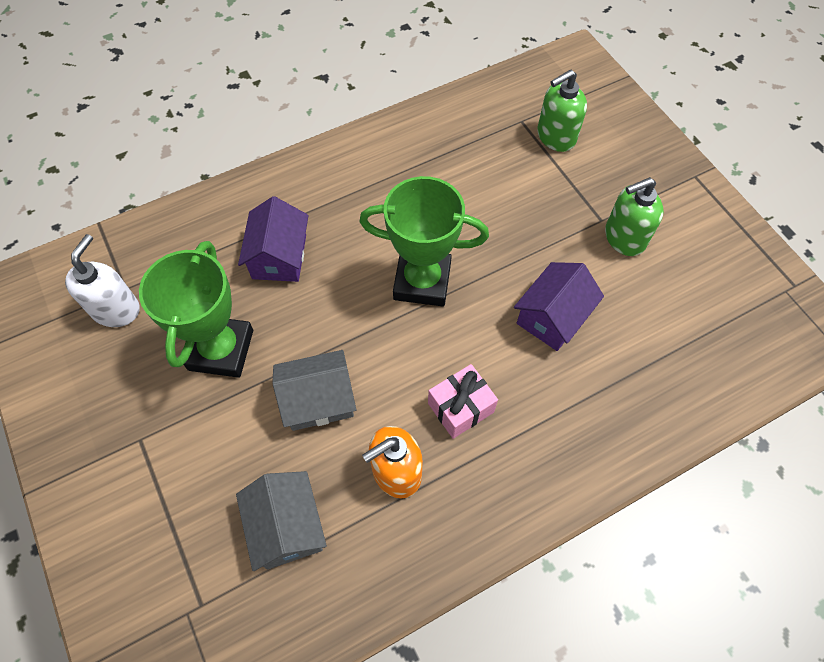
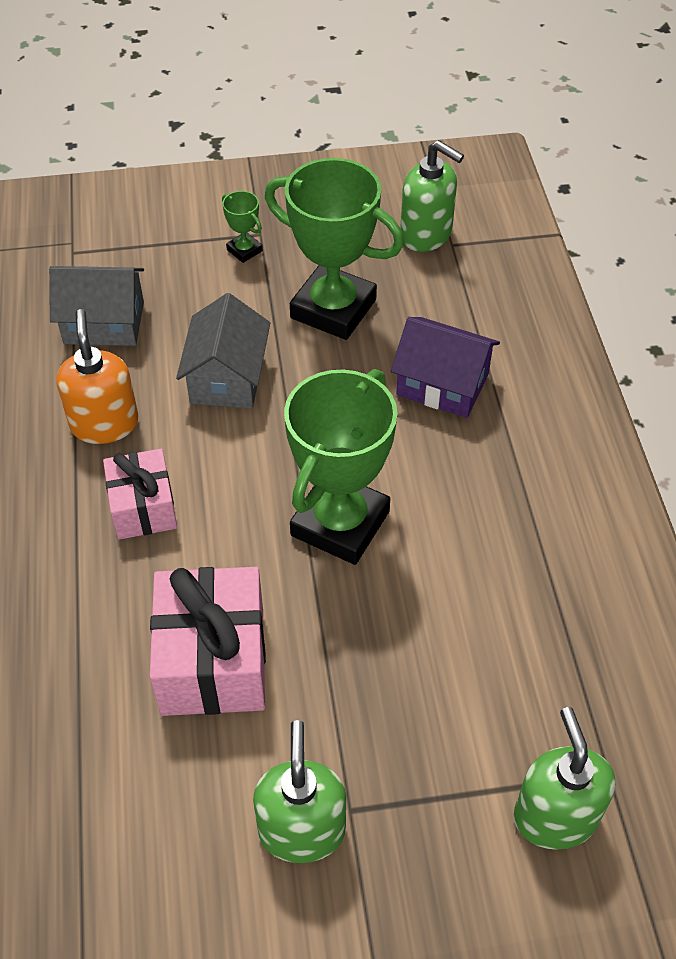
camera: 110 degrees right, 10 degrees down
white soap dispenser [65,234,140,327] -> green soap dispenser [400,140,464,252]
purple house [514,262,604,351] -> pink gift [150,567,266,716]
none -> green trophy [222,191,263,263]

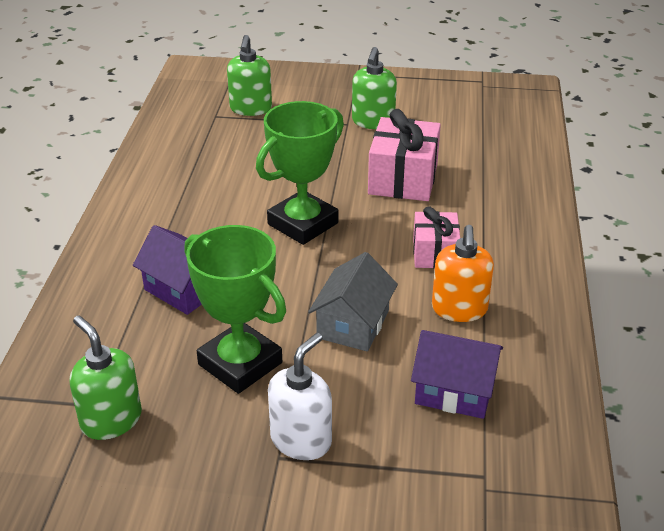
camera: 165 degrees left, 15 degrees down
grey house [49,266,144,346] -> purple house [411,330,503,419]
green trophy [222,191,263,263] -> white soap dispenser [268,333,332,460]

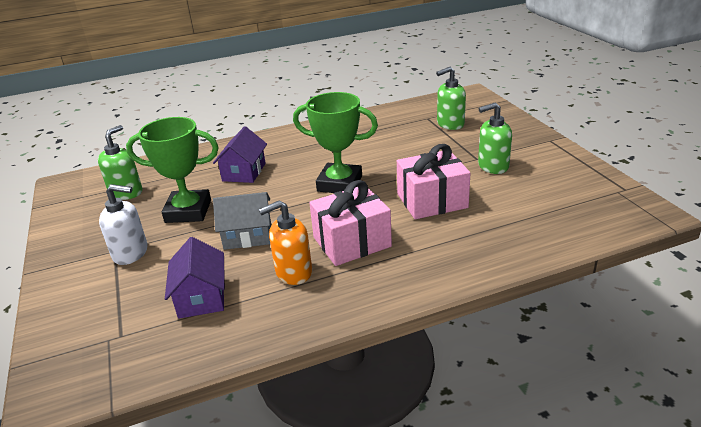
camera: 65 degrees right, 5 degrees down
green trophy [184,225,286,394] -> green trophy turned 75 degrees clockwise [126,117,219,223]
pink gift [413,207,460,268] -> pink gift [309,180,392,266], size x1.58

